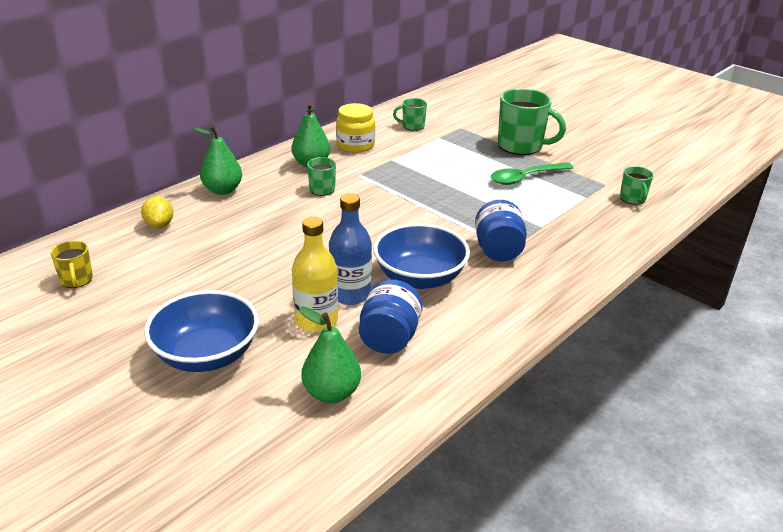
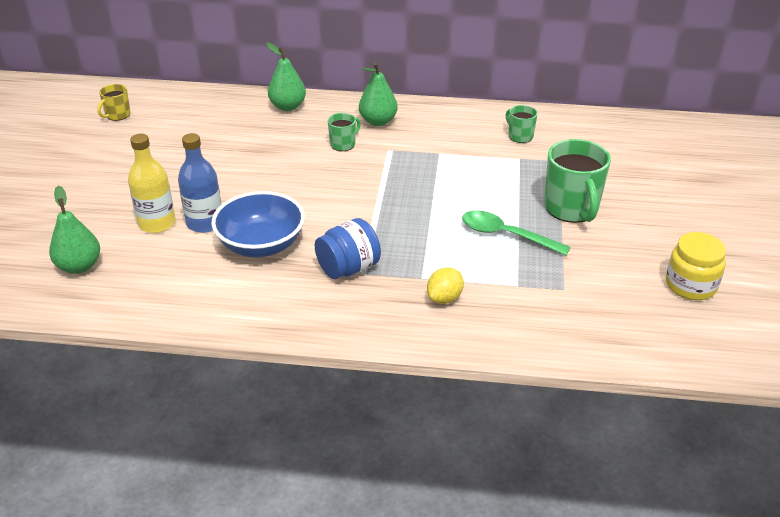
camera: 55 degrees right, 5 degrees up
yellow lemon [141,196,173,228] -> yellow lemon moved to [427,267,464,304]
blue bowl [144,290,259,372] -> none
yellow jar [336,103,375,153] -> yellow jar moved to [666,232,726,300]
blue jar [359,279,423,354] -> none
green mug [620,166,654,205] -> none

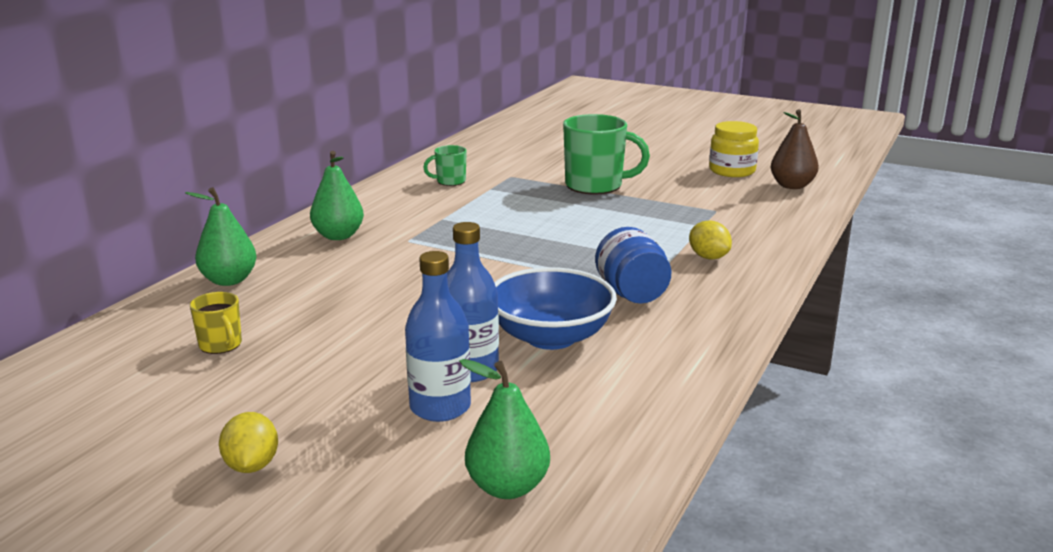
camera: 70 degrees left, 15 degrees down
yellow mug [97,84,130,121] -> yellow mug moved to [190,292,242,354]
yellow bottle [128,134,176,233] -> blue bottle [405,251,471,422]
green mug [328,113,361,151] -> none
green spoon [462,211,571,256] -> none
none -> yellow lemon [219,412,278,473]
none -> brown pear [771,109,819,189]

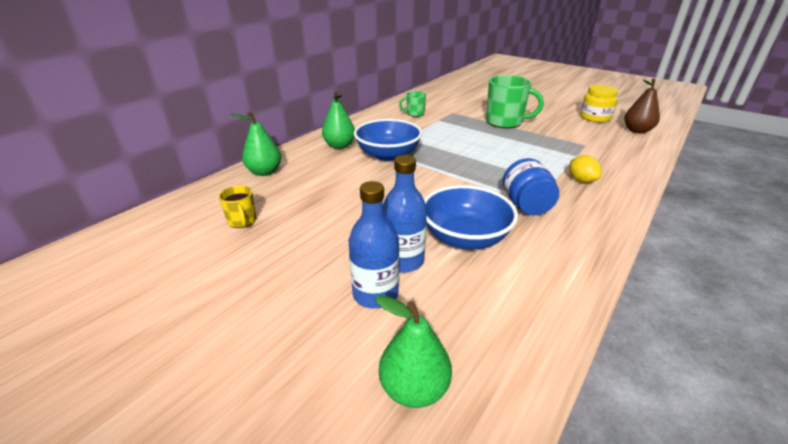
camera: 10 degrees right, 10 degrees up
yellow lemon [219,412,278,473] -> none
none -> blue bowl [354,119,422,161]

